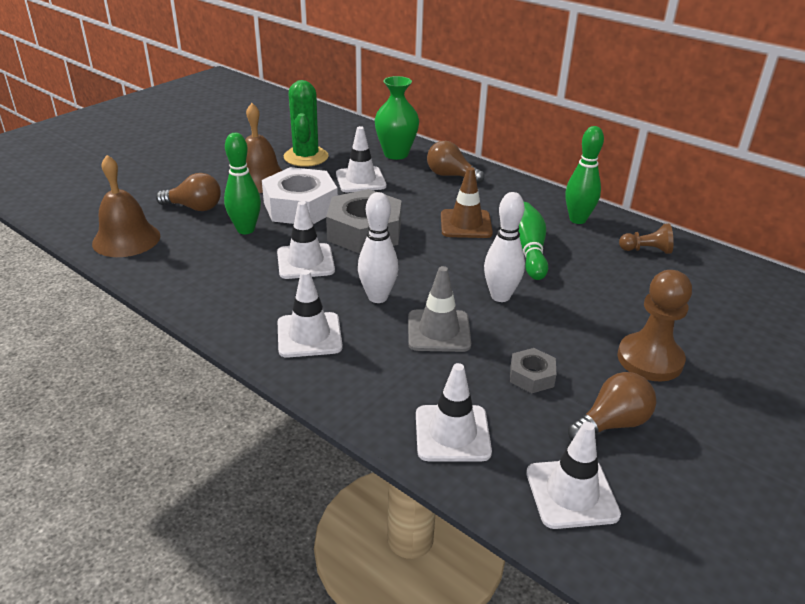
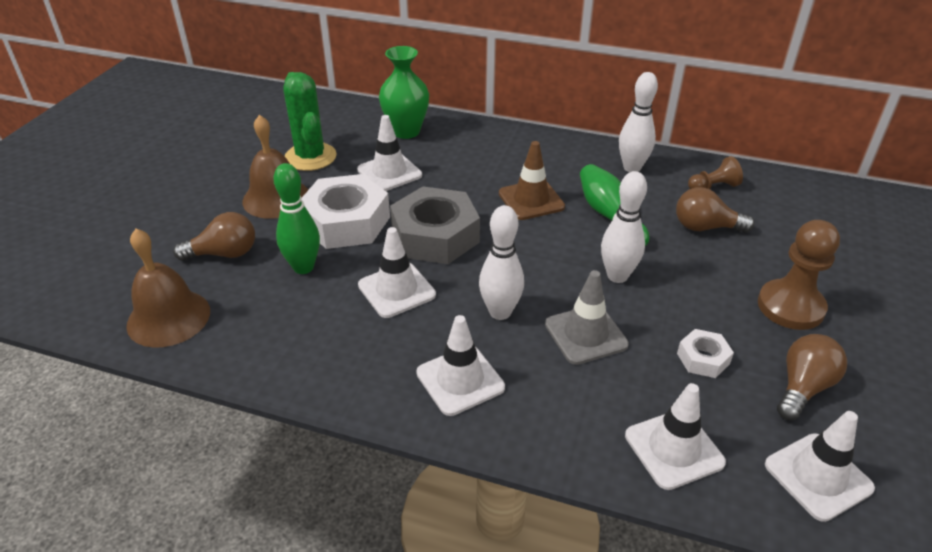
camera: 20 degrees left, 5 degrees up
brown light bulb [427,141,485,184] -> brown light bulb moved to [676,187,754,233]
grey nut [510,348,557,393] -> white nut [677,329,734,378]
green bowling pin [565,126,604,224] -> white bowling pin [619,72,658,172]

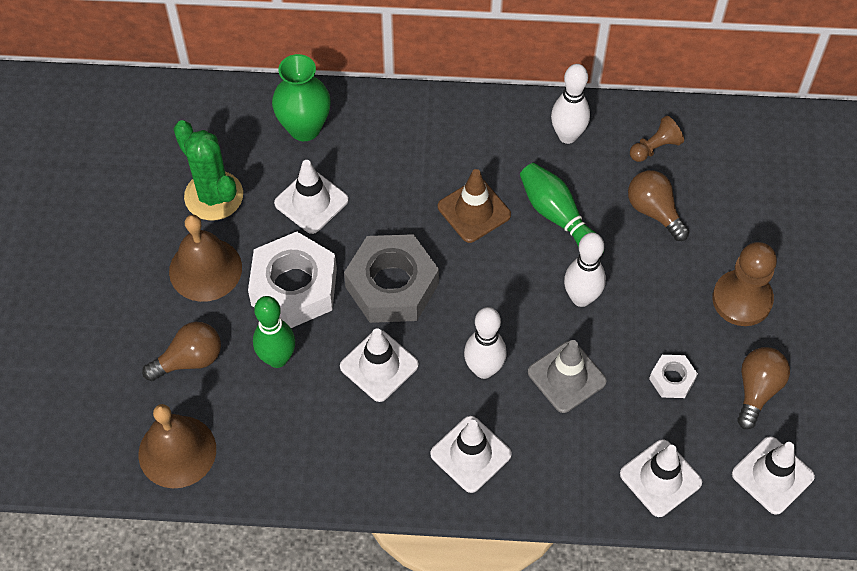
camera: 15 degrees left, 20 degrees up
brown light bulb [676,187,754,233] -> brown light bulb turned 60 degrees clockwise [628,170,690,241]

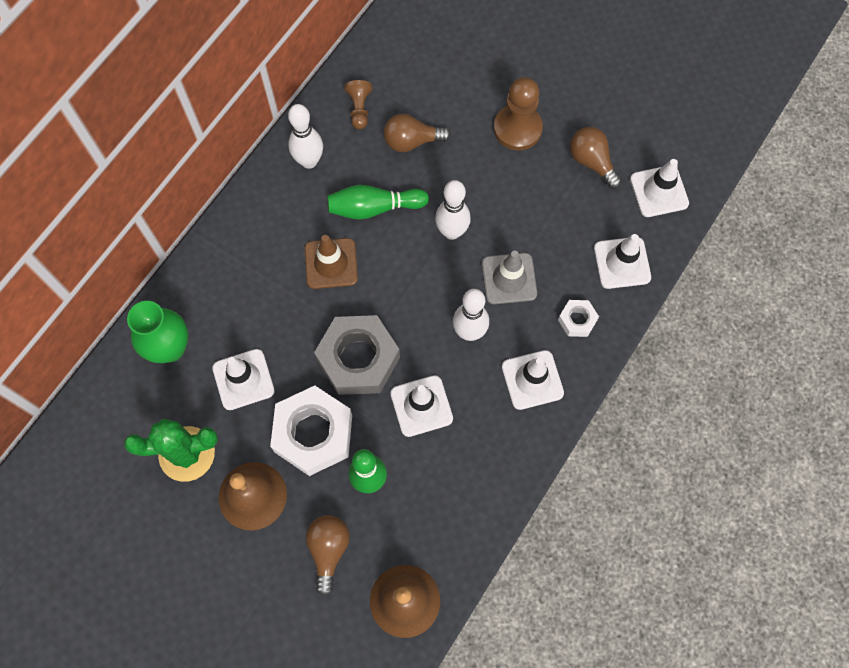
camera: 60 degrees left, 10 degrees up
white nut [649,355,698,398] -> white nut moved to [558,300,599,337]

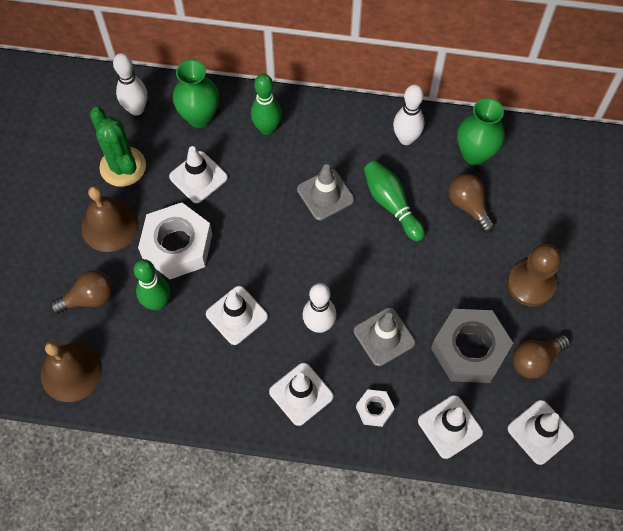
camera: 65 degrees right, 5 degrees down
brown traffic cone [305,235,358,289] -> grey traffic cone [297,164,354,220]
grey nut [314,315,400,395] -> grey nut moved to [431,309,513,383]
brown pawn [345,80,372,130] -> green vase [457,98,505,165]
white bowling pin [435,180,471,240] -> white bowling pin moved to [113,53,147,116]
brown light bulb [570,127,622,189] -> brown light bulb turned 150 degrees counterclockwise [512,335,570,379]
none -> green bowling pin [251,74,282,135]

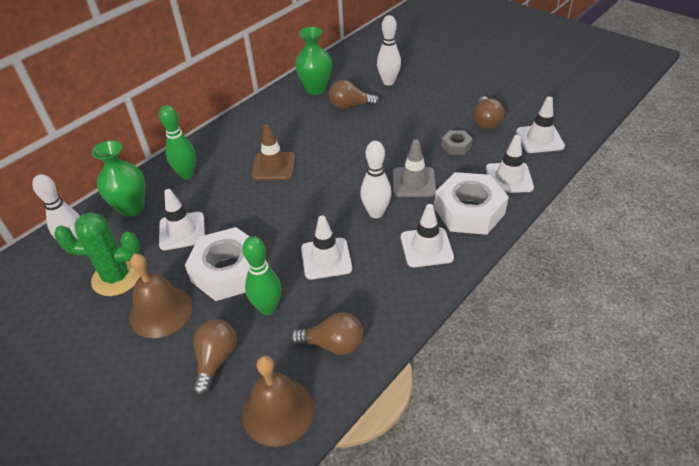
camera: 55 degrees left, 20 degrees down
grey traffic cone [297,164,354,220] -> brown traffic cone [251,125,295,180]
white nut [356,389,395,427] -> white nut [434,172,509,235], size x2.10
green bowling pin [364,160,425,241] -> none
white bowling pin [393,84,424,145] -> white bowling pin moved to [377,15,401,85]
grey nut [431,309,513,383] -> grey nut [442,130,473,155], size x0.48
brown pawn [507,244,561,307] -> none
none -> brown light bulb [290,312,363,355]

